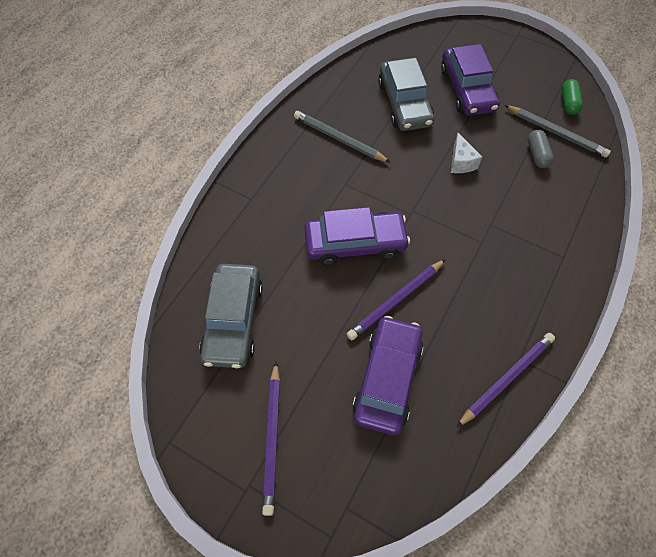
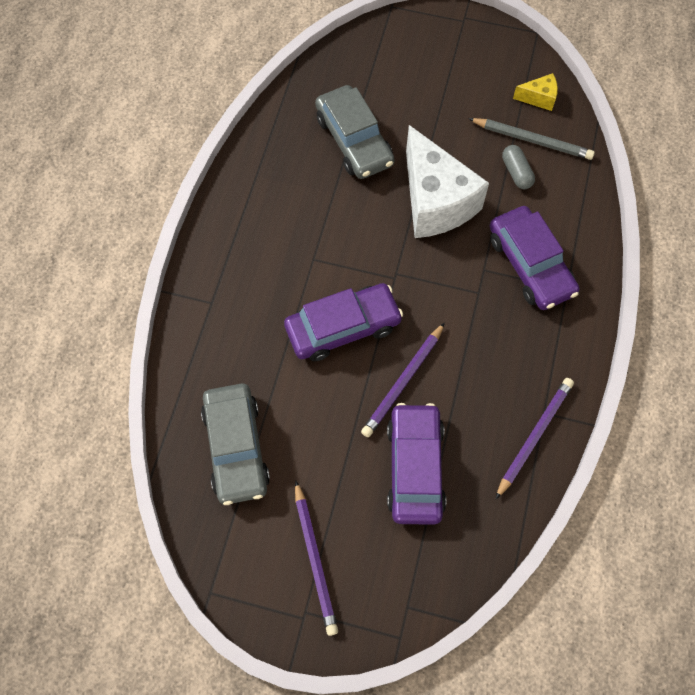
camera: 15 degrees left, 5 degrees up
grey pencil [294,111,391,163] -> none
purple car [441,44,500,116] -> purple car moved to [490,206,579,310]
white cheese [451,133,482,173] -> white cheese [406,125,489,238], size x2.33
green capsule [561,79,583,115] -> yellow cheese [513,73,558,111]

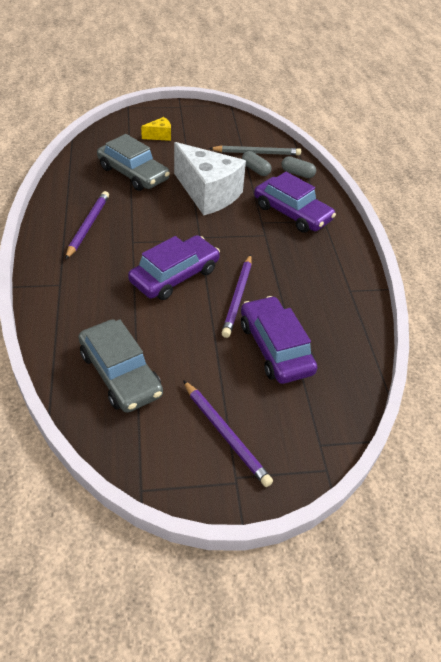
camera: 25 degrees left, 20 degrees down
purple pencil [496,378,574,499] -> purple pencil moved to [65,191,109,260]
yellow cheese [513,73,558,111] -> yellow cheese moved to [141,117,171,141]
none -> grey capsule [282,156,316,178]

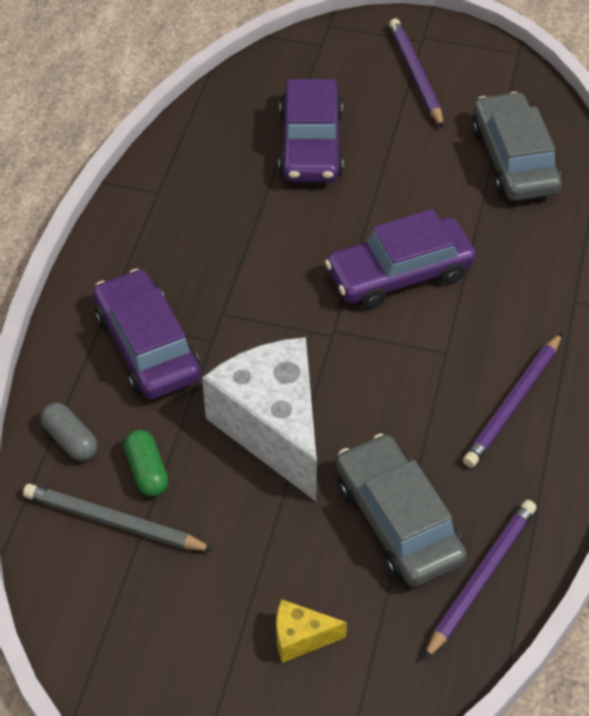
camera: 155 degrees left, 5 degrees up
purple pencil [222,254,252,338] -> purple pencil moved to [424,500,537,660]
grey capsule [242,151,271,176] -> green capsule [124,430,168,497]

